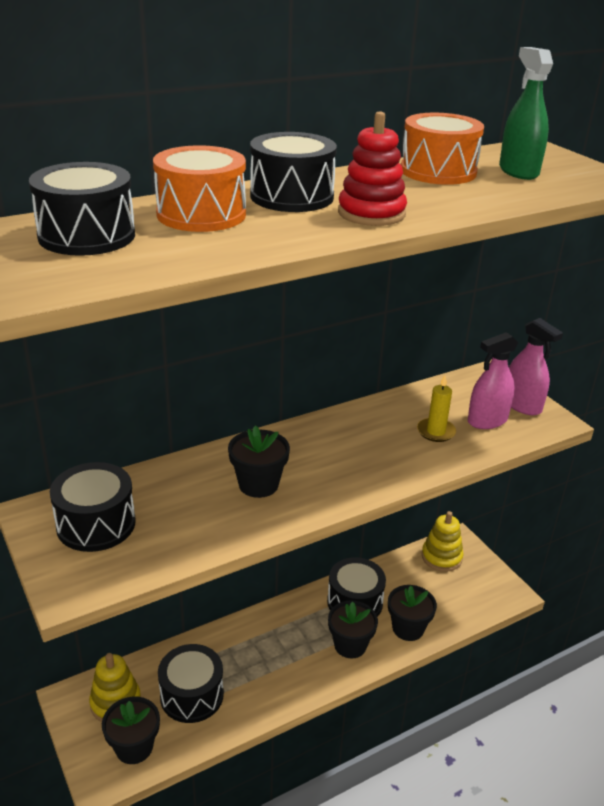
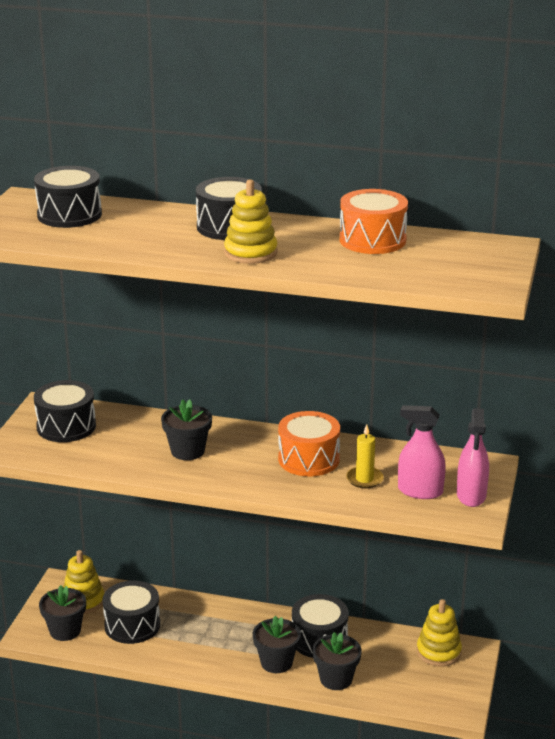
camera: 45 degrees right, 5 degrees down
orange drum [153,145,246,232] -> orange drum moved to [278,411,340,476]
red stacking toy [338,111,407,226] -> yellow stacking toy [224,179,278,264]
green spray bottle [499,47,553,180] -> none

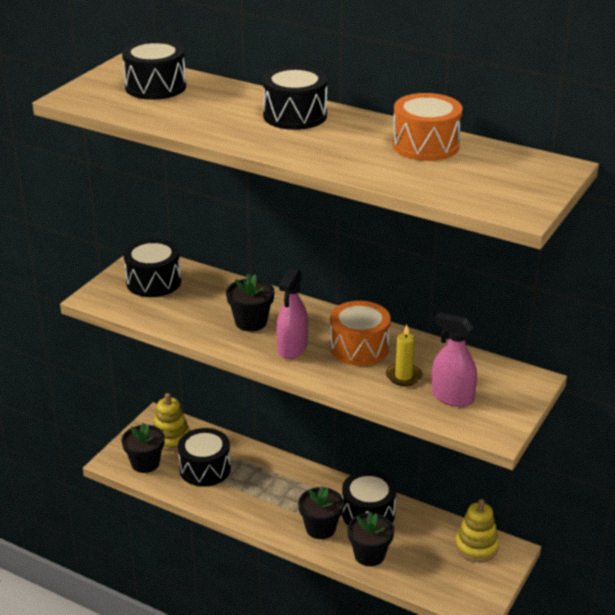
camera: 15 degrees right, 5 degrees up
yellow stacking toy [224,179,278,264] -> none
pink spray bottle [457,408,489,507] -> pink spray bottle moved to [276,268,308,359]

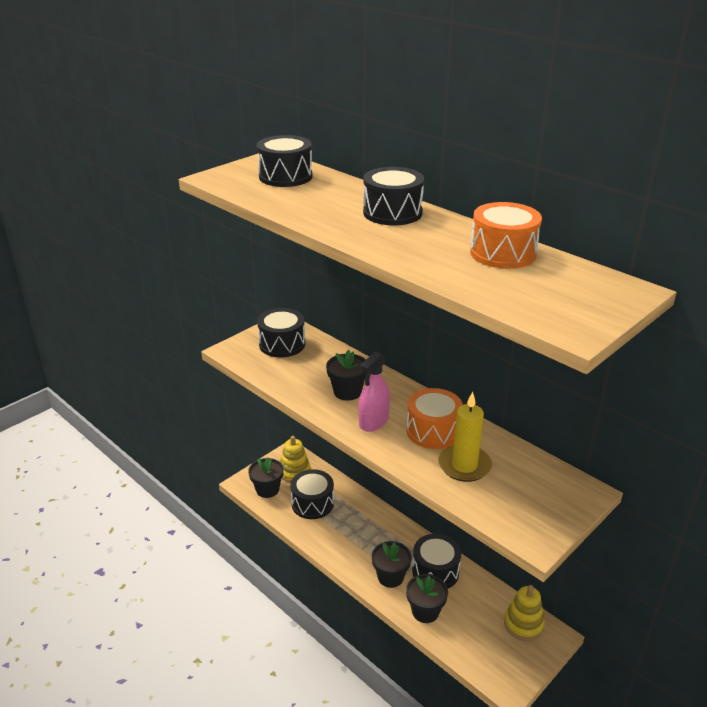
camera: 15 degrees right, 0 degrees up
yellow candle [386,325,422,386] -> yellow candle [438,392,492,482], size x1.56
pink spray bottle [431,312,477,407] -> none

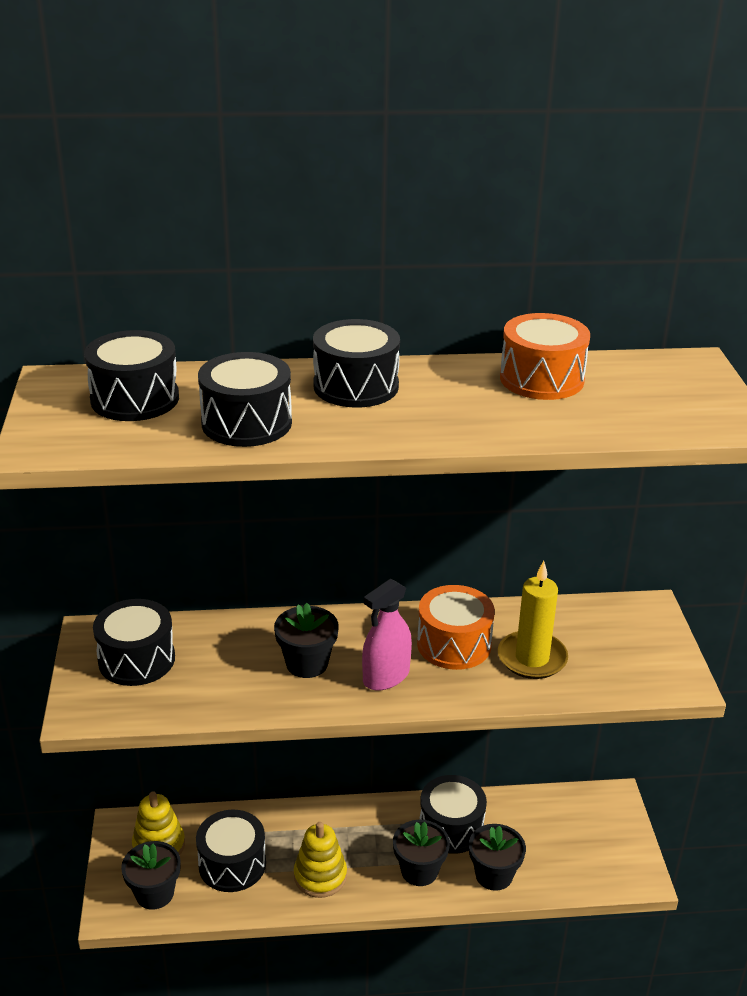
camera: 50 degrees left, 0 degrees up
pink spray bottle [359,351,390,432] -> pink spray bottle turned 60 degrees clockwise [362,579,412,691]
yellow stacking toy [504,585,545,641] -> yellow stacking toy moved to [294,822,347,898]
none -> black drum [198,352,292,447]

